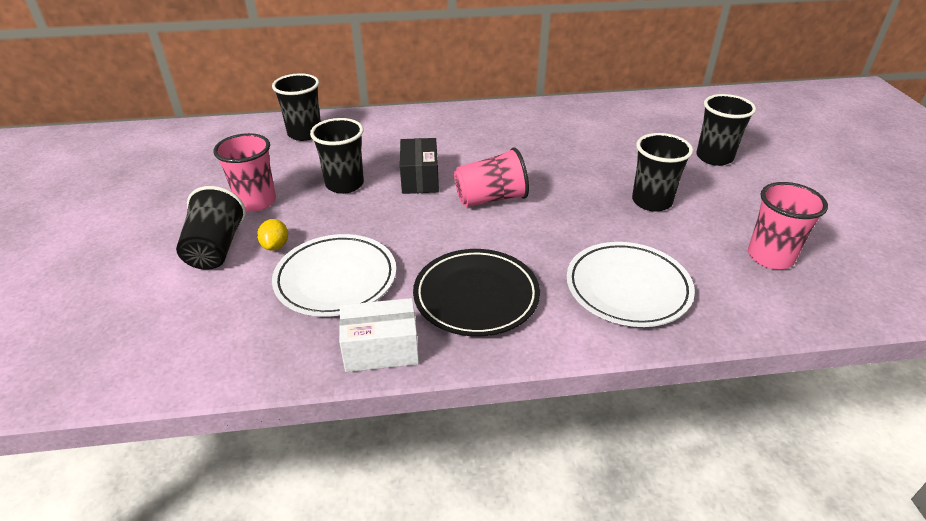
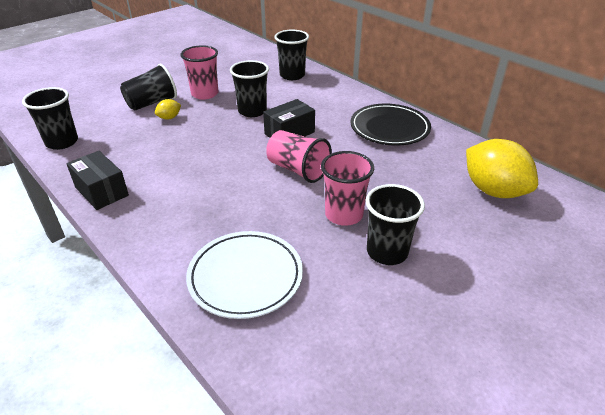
camera: 55 degrees right, 0 degrees up
white plate [272,234,396,317] -> none
white box [339,298,419,372] -> black box [66,151,129,210]
black plate [413,249,540,337] -> black plate moved to [350,104,431,146]
black cup [696,94,756,166] -> black cup moved to [22,87,78,150]
pink cup [748,182,828,269] -> pink cup moved to [321,151,374,226]
none -> yellow lemon [466,139,538,198]

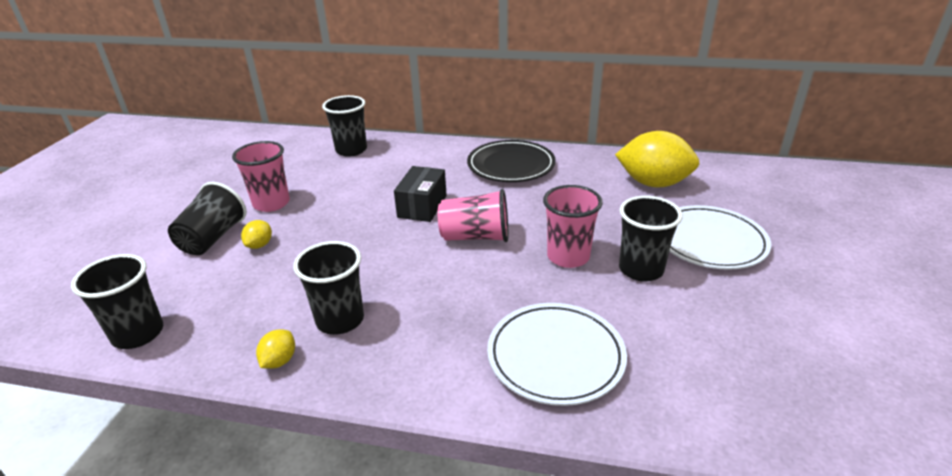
camera: 35 degrees left, 5 degrees down
black box [66,151,129,210] -> yellow lemon [256,329,295,369]
black cup [230,60,269,117] -> black cup moved to [293,241,364,335]
none -> white plate [669,205,771,270]

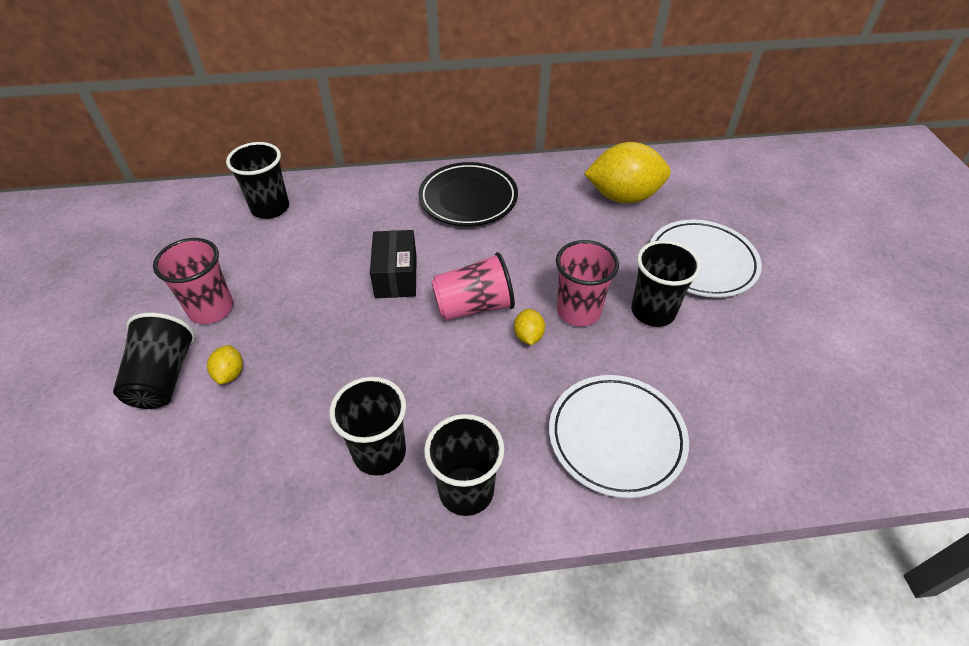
camera: 20 degrees left, 15 degrees up
black cup [71,254,163,349] -> black cup moved to [424,414,505,516]
yellow lemon [256,329,295,369] -> yellow lemon moved to [514,309,545,345]

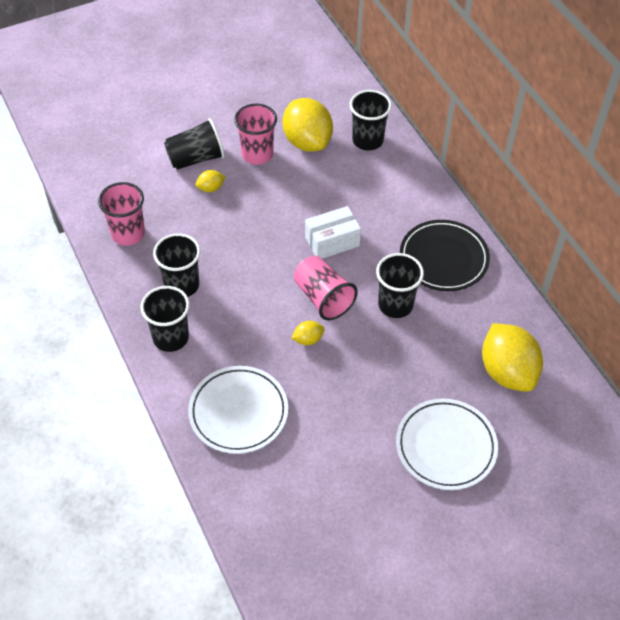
camera: 70 degrees right, 5 degrees up
black box [370,230,417,298] -> white box [305,206,361,259]
pink cup [556,240,619,326] -> pink cup moved to [98,182,145,246]
black cup [631,240,701,327] -> black cup moved to [376,253,424,318]
none -> yellow lemon [283,98,333,152]

